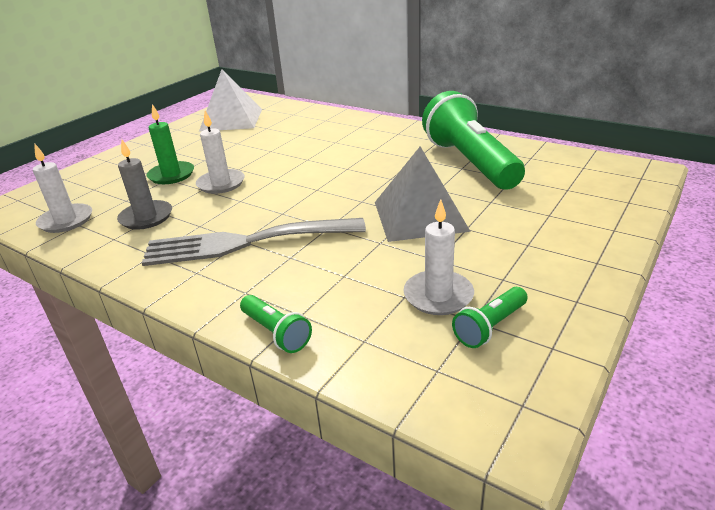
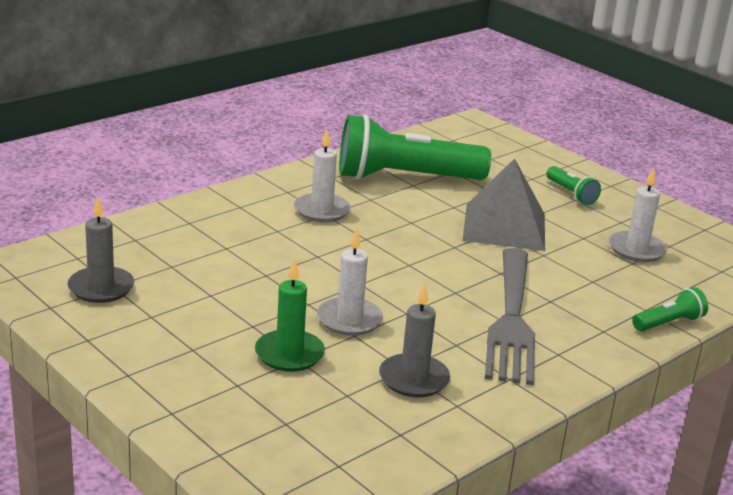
camera: 80 degrees left, 5 degrees down
white candle [33,143,92,233] -> white candle moved to [294,130,351,222]
white pyramid [199,69,262,132] -> grey candle [68,196,134,303]
green flashlight [452,287,528,348] -> green flashlight moved to [546,166,601,205]

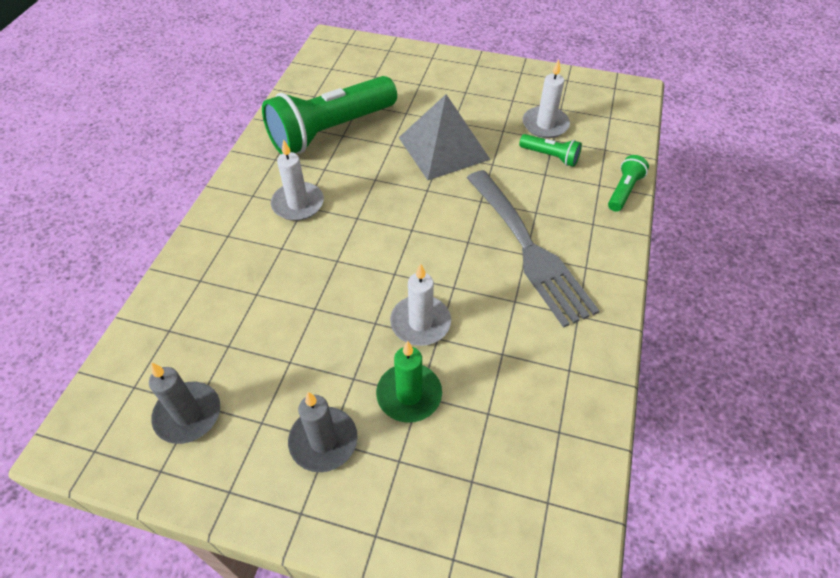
camera: 30 degrees left, 25 degrees up
grey candle [379,283,450,397] -> grey candle moved to [288,392,358,472]
green flashlight [546,166,601,205] -> green flashlight moved to [519,134,582,167]

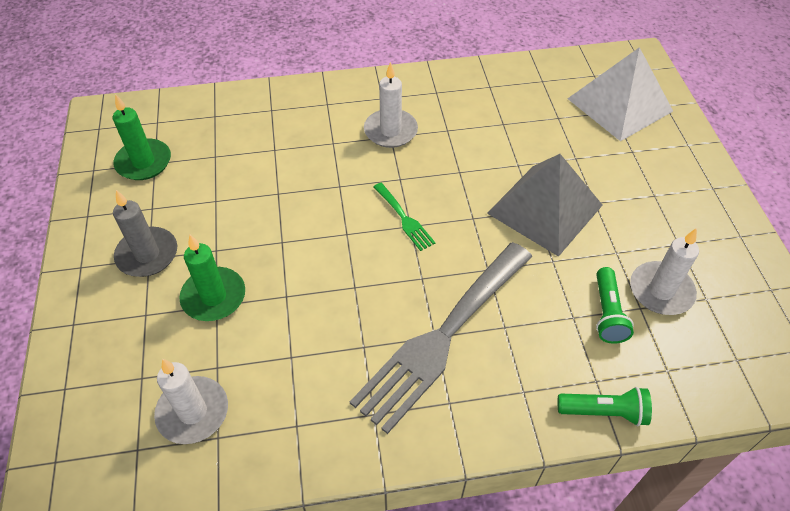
camera: 65 degrees right, 0 degrees up
grey candle [149,362,220,444] -> green candle [113,94,171,180]
green flashlight [262,76,397,154] -> none
white candle [390,264,451,346] -> white candle moved to [154,358,228,444]
none -> green fork [374,183,435,251]
none -> white pyramid [567,47,673,141]

